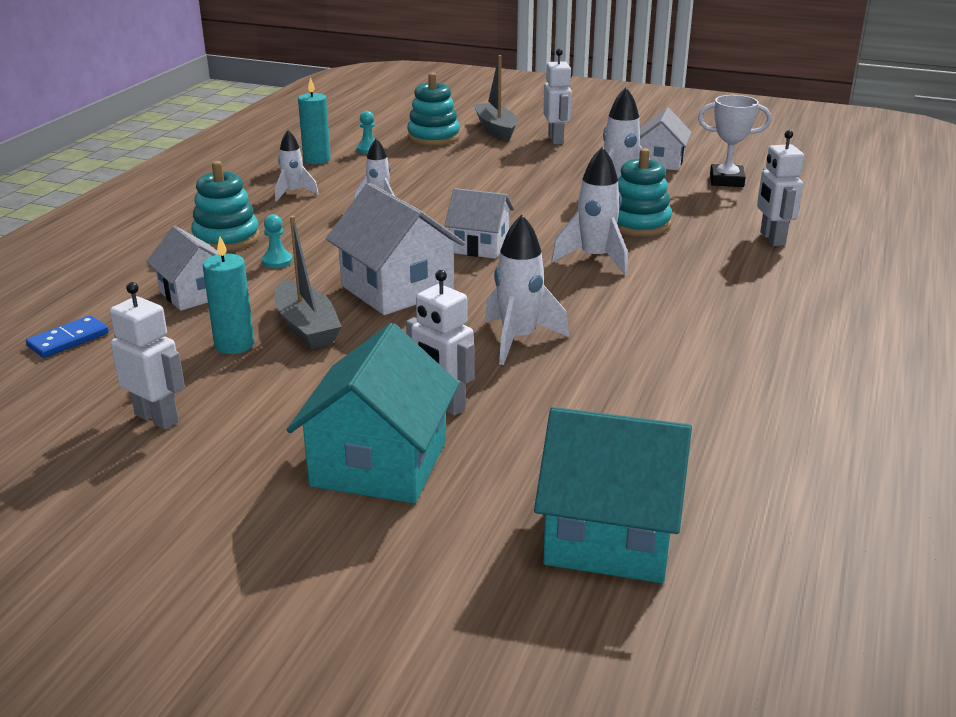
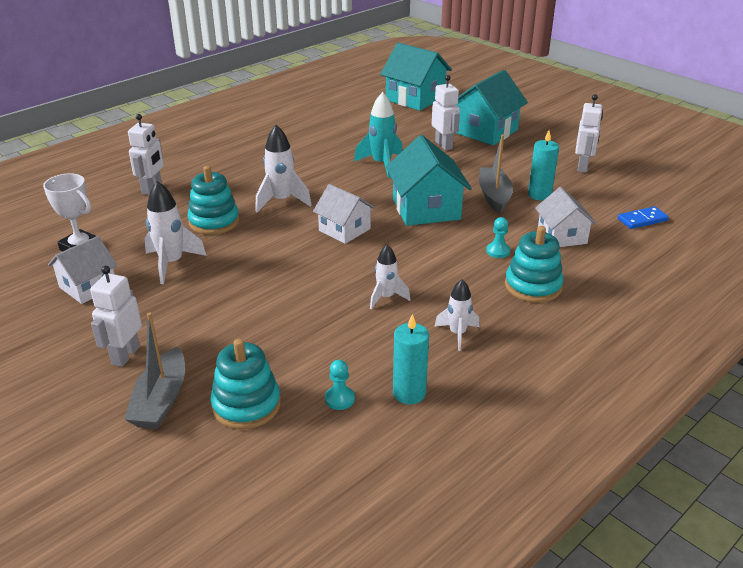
camera: 155 degrees left, 5 degrees up
white robot [110,282,185,430] -> white robot turned 135 degrees counterclockwise [575,94,603,173]
white house [326,183,465,315] -> turquoise house [386,135,472,226]
white rocket [485,215,569,365] -> turquoise rocket [354,92,403,178]

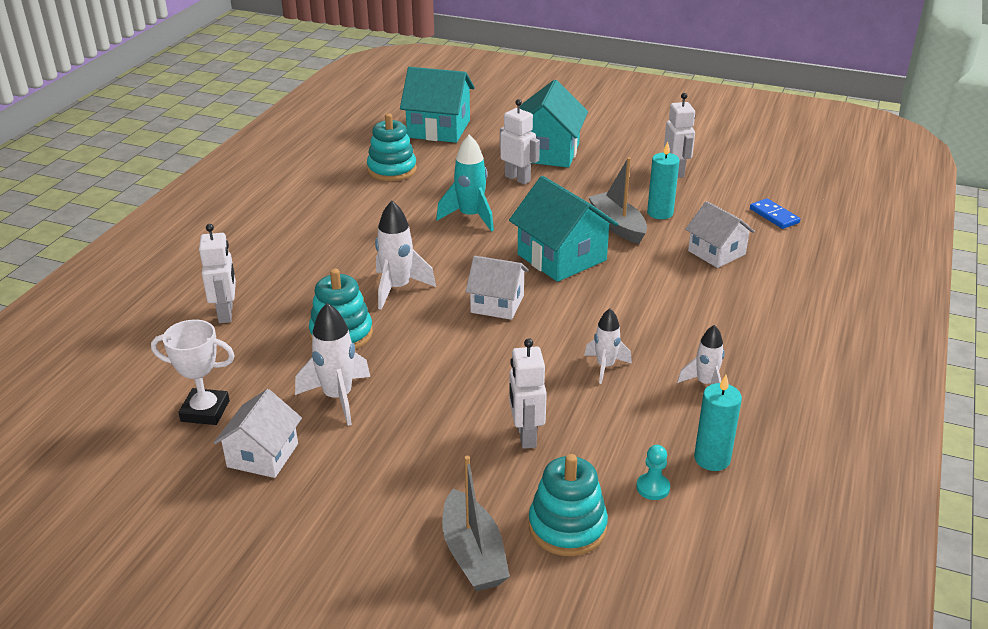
camera: 25 degrees left, 0 degrees up
white robot [90,266,142,367] -> white robot moved to [509,338,547,449]
turquoise pawn [486,217,510,258] -> none
turquoise stacking toy [505,226,564,303] -> turquoise stacking toy moved to [367,113,417,181]
blue domino [618,206,669,229] -> blue domino turned 75 degrees counterclockwise [750,198,800,229]

